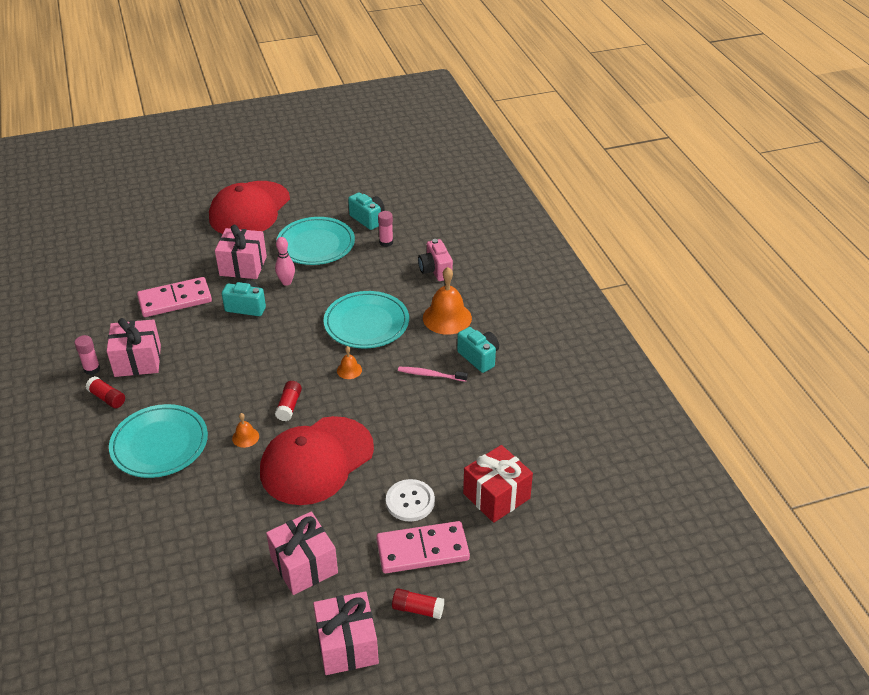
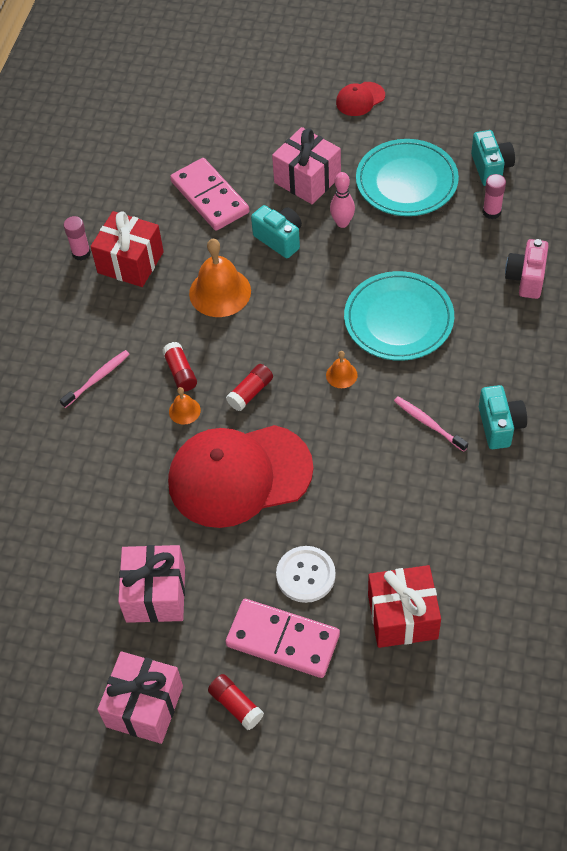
camera: 35 degrees right, 15 degrees up
red glue stick [85,376,125,408] -> red glue stick moved to [162,342,197,392]
pink gift [107,318,161,377] -> red gift [90,211,164,287]
turquoise plate [109,404,208,478] -> pink toothbrush [60,350,129,408]
pink domino [137,277,212,317] -> pink domino turned 45 degrees clockwise [170,158,249,231]
red cap [209,181,290,234] -> red cap [336,82,385,116], size x0.43
orange bell [423,267,472,335] -> orange bell moved to [189,239,251,317]

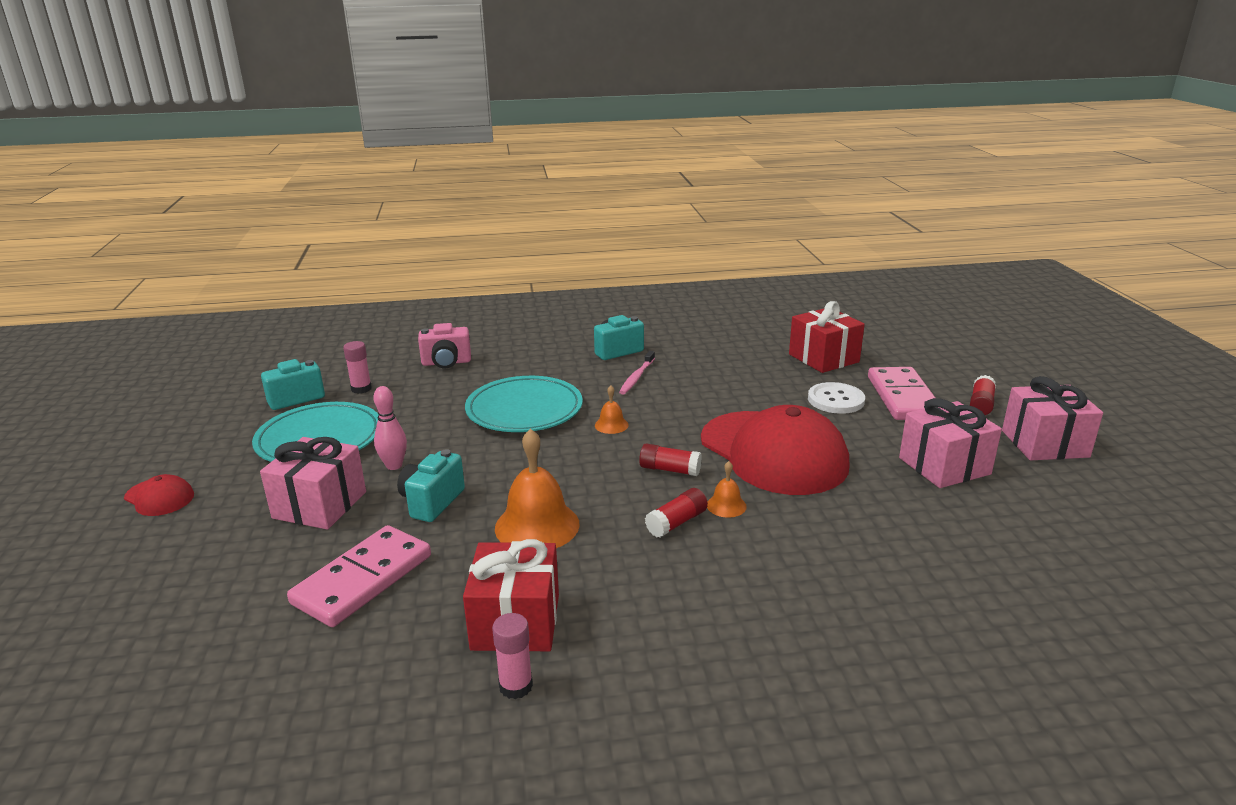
camera: 115 degrees left, 30 degrees down
pink toothbrush [60,350,129,408] -> none

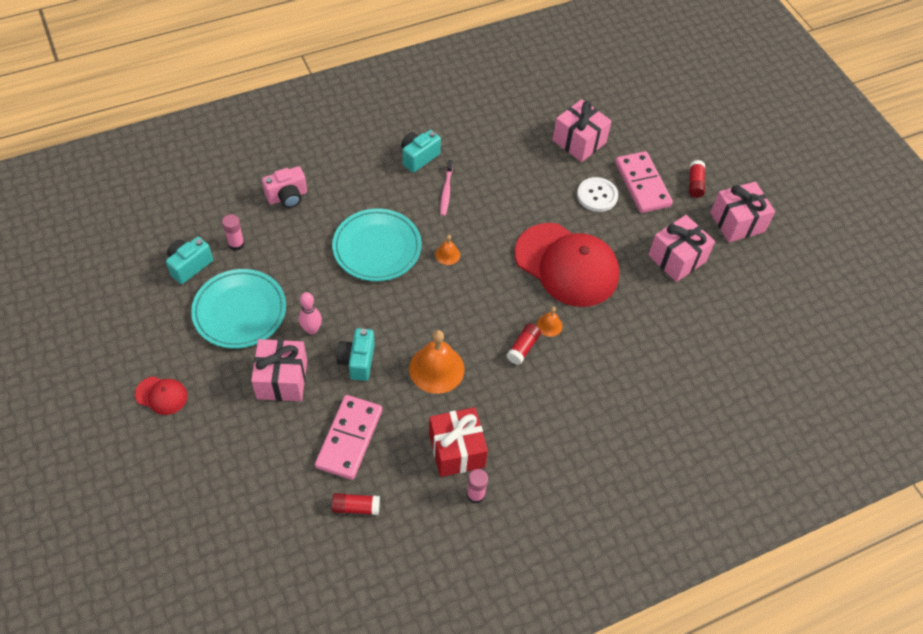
camera: 20 degrees left, 30 degrees up
red glue stick [639,444,702,476] -> red glue stick moved to [332,493,380,515]
red gift [789,301,865,373] -> pink gift [553,99,612,162]

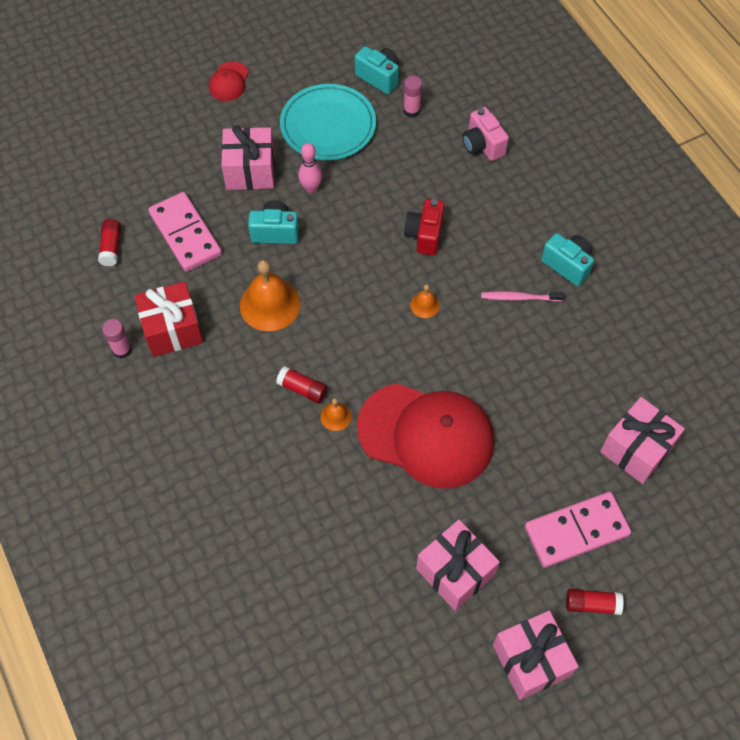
camera: 90 degrees right, 5 degrees up
pink domino [315,395,382,480] -> pink domino turned 45 degrees clockwise [148,192,222,272]
turquoise plate [332,208,422,281] -> red camera [404,199,445,256]
red cap [515,223,619,307] -> red cap turned 105 degrees counterclockwise [357,383,494,489]
white button [577,177,618,212] -> none

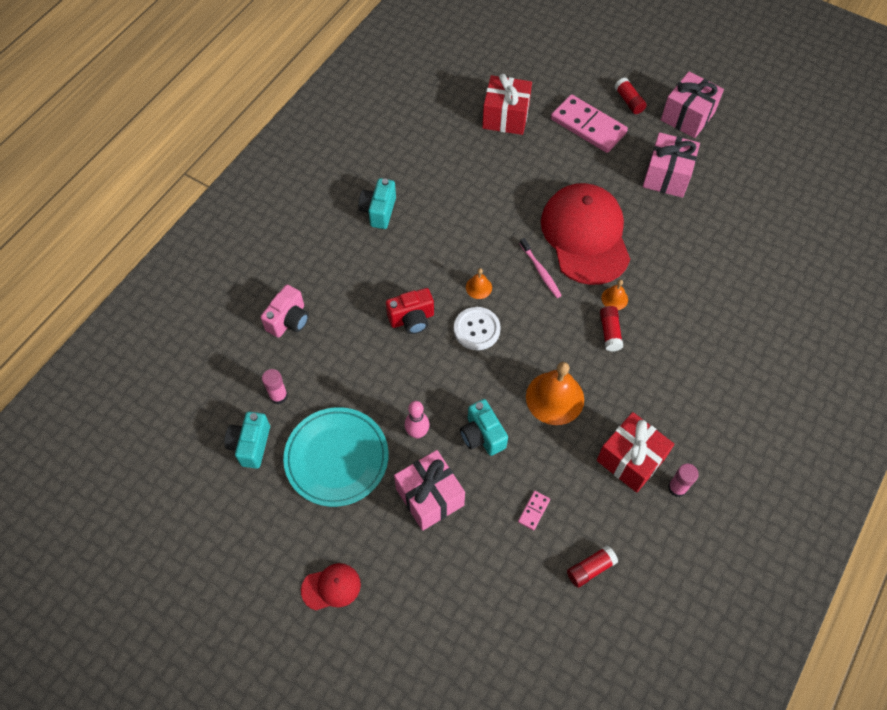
camera: 120 degrees left, 0 degrees up
pink domino [148,192,222,272] -> pink domino [518,491,550,530], size x0.42
pink toothbrush [481,291,564,301] -> pink toothbrush moved to [520,238,562,298]
pink gift [600,397,685,484] -> red gift [482,74,532,135]
none -> white button [454,307,501,350]

